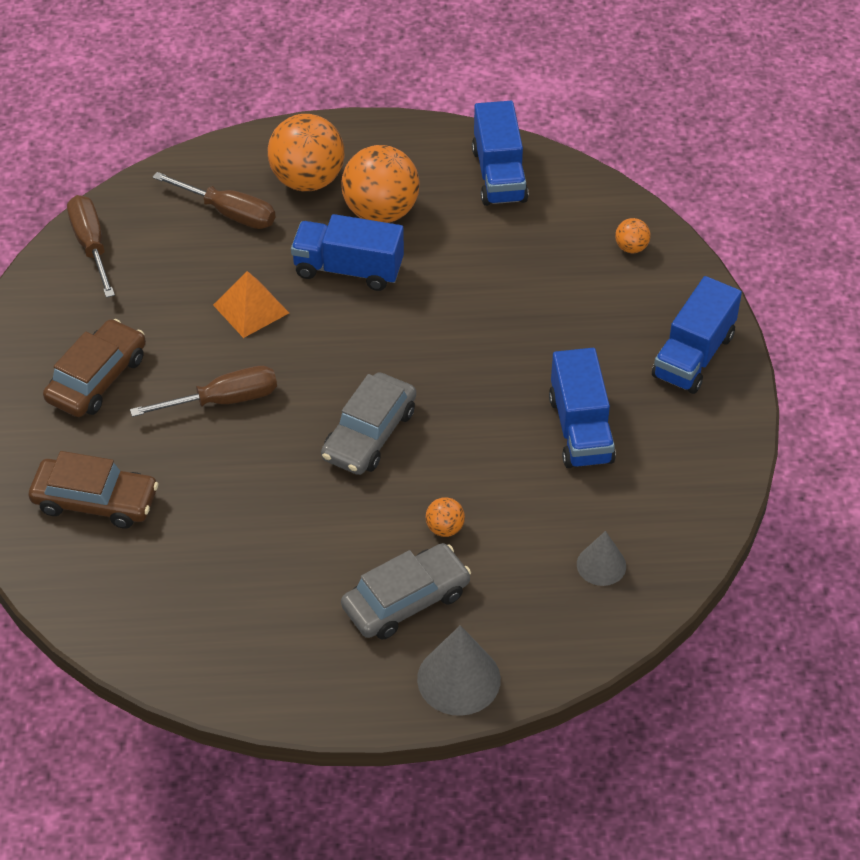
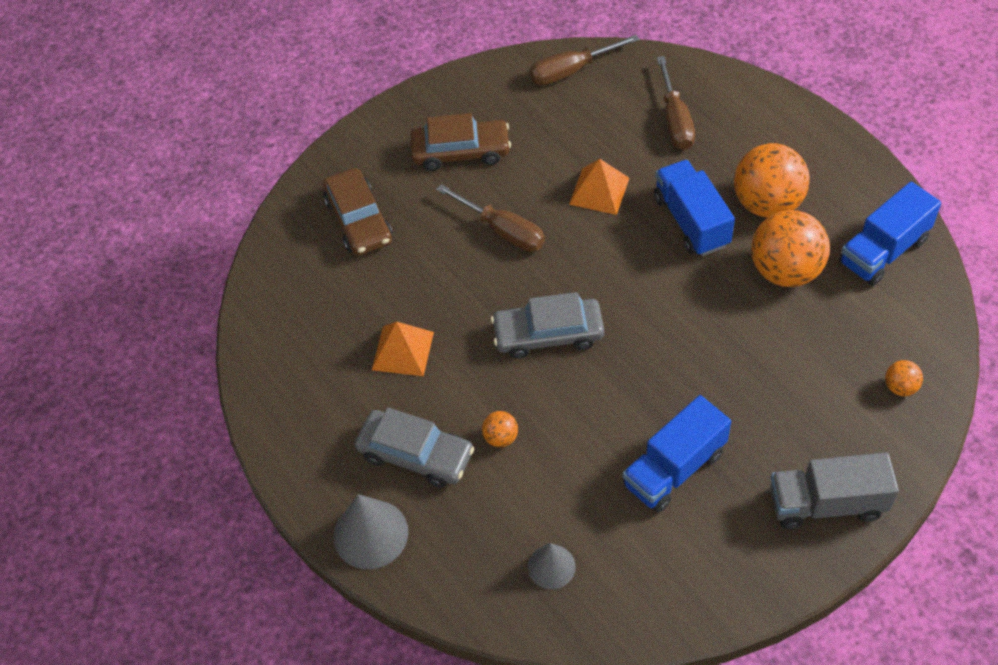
camera: 60 degrees right, 5 degrees up
brown screwdriver [67,195,115,298] -> brown screwdriver turned 150 degrees counterclockwise [529,35,640,85]
orange ball [268,114,344,192] -> orange ball moved to [751,210,830,287]
blue truck [652,276,742,394] -> grey truck [770,453,899,529]
none -> orange pyramid [372,322,434,376]

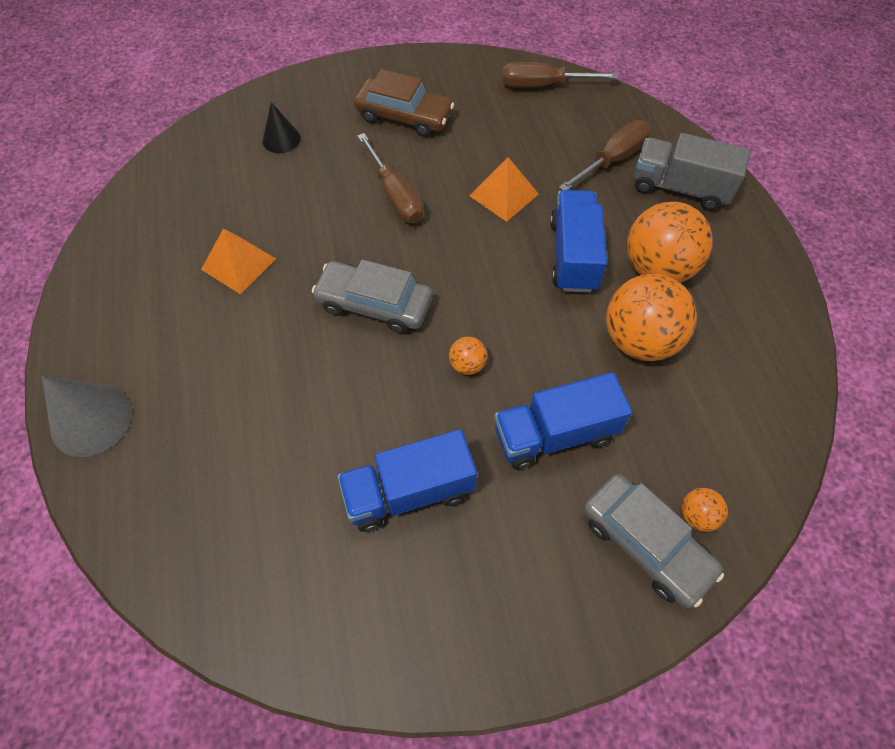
camera: 20 degrees right, 5 degrees up
brown car [323,168,393,256] -> black cone [262,102,301,153]
grey car [355,407,474,487] -> grey car moved to [583,474,724,608]
orange ball [482,411,518,447] -> orange ball moved to [449,337,487,375]
grey cone [528,543,576,589] -> none
brown screwdriver [657,56,695,150] -> brown screwdriver turned 150 degrees counterclockwise [559,120,651,190]
grey truck [770,453,899,529] -> grey truck moved to [634,133,750,211]
blue truck [839,182,941,286] -> blue truck moved to [494,372,632,469]

